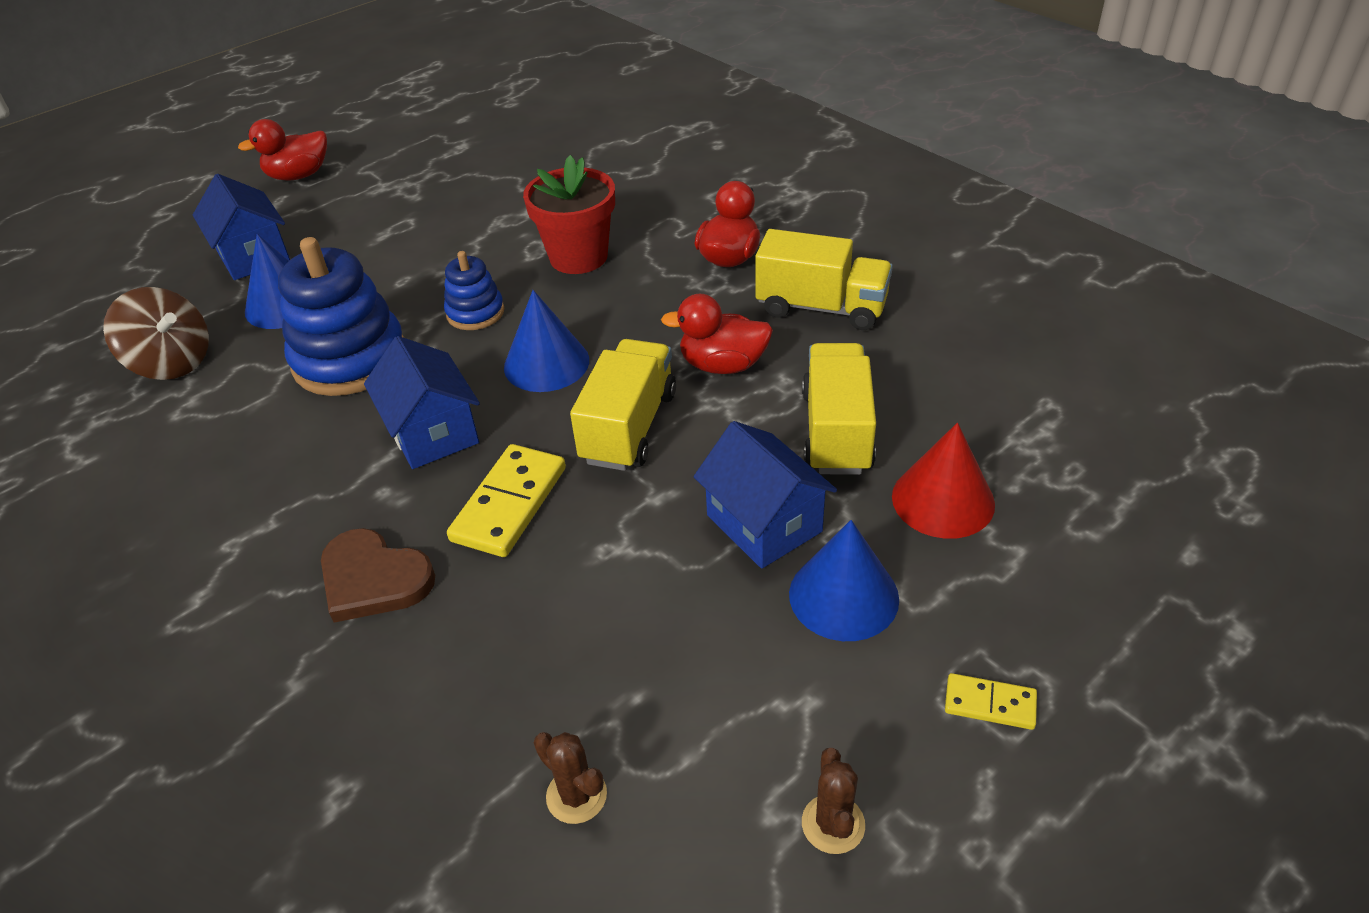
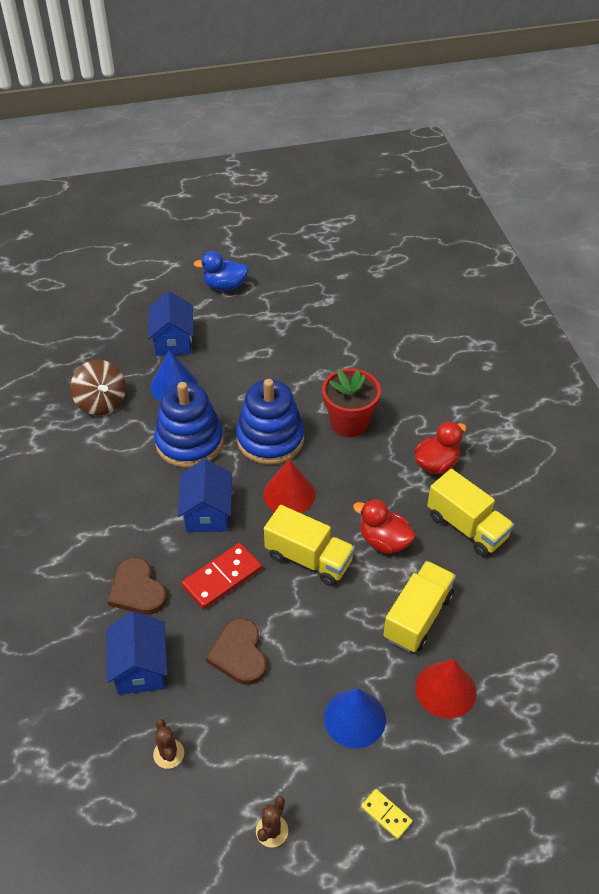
camera: 25 degrees right, 5 degrees up
red duck [238,119,327,180] -> blue duck [194,251,249,291]
blue stacking toy [444,251,504,330] -> blue stacking toy [236,379,304,465], size x1.87
yellow domino [447,444,566,557] -> red domino [182,543,262,609]
blue cone [504,290,589,392] -> red cone [263,459,316,513]
yellow truck [570,339,676,471] -> yellow truck turned 75 degrees clockwise [264,505,355,586]
blue house [693,421,837,569] -> blue house moved to [106,612,167,695]
none -> brown heart [206,618,267,685]

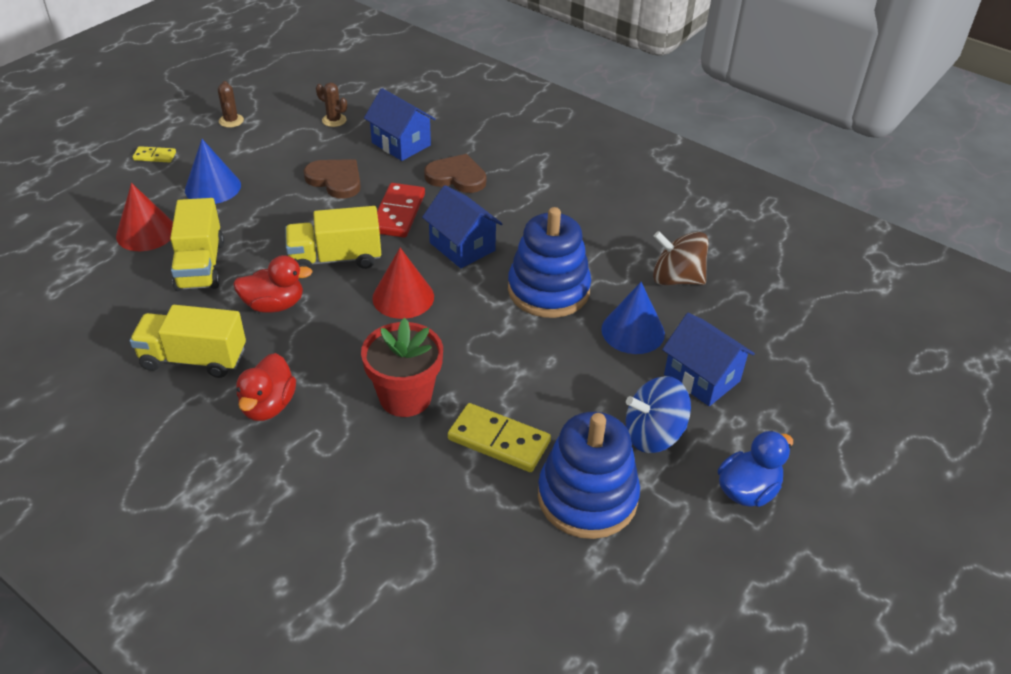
camera: 140 degrees right, 5 degrees down
blue stacking toy [236,379,304,465] -> blue stacking toy moved to [538,412,640,539]
none -> yellow domino [448,403,551,472]
none -> blue spinning top [626,376,691,453]

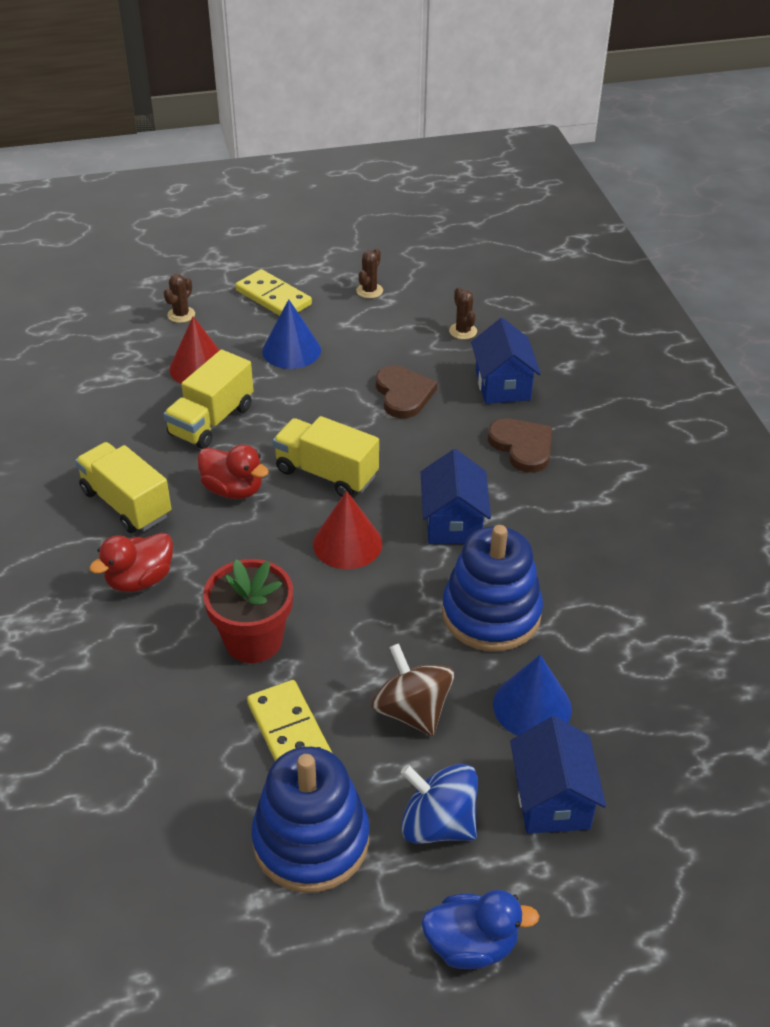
camera: 40 degrees right, 0 degrees up
yellow domino [133,146,176,163] -> yellow domino [235,269,312,316], size x1.84
red domino [377,183,425,238] -> none
brown spinning top [653,231,709,285] -> brown spinning top moved to [371,643,455,736]
none -> brown cactus [164,274,195,323]

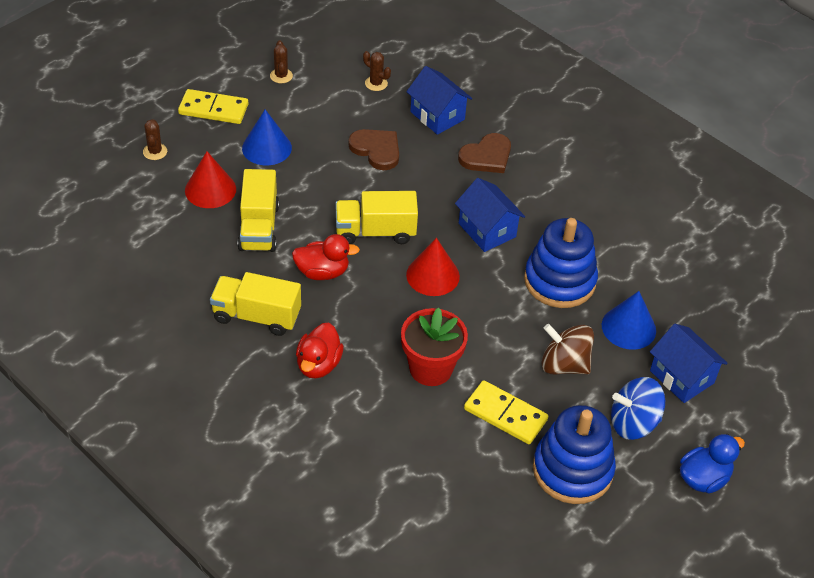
camera: 35 degrees left, 5 degrees up
brown heart [488,419,552,473] -> brown heart turned 120 degrees clockwise [458,133,511,173]

